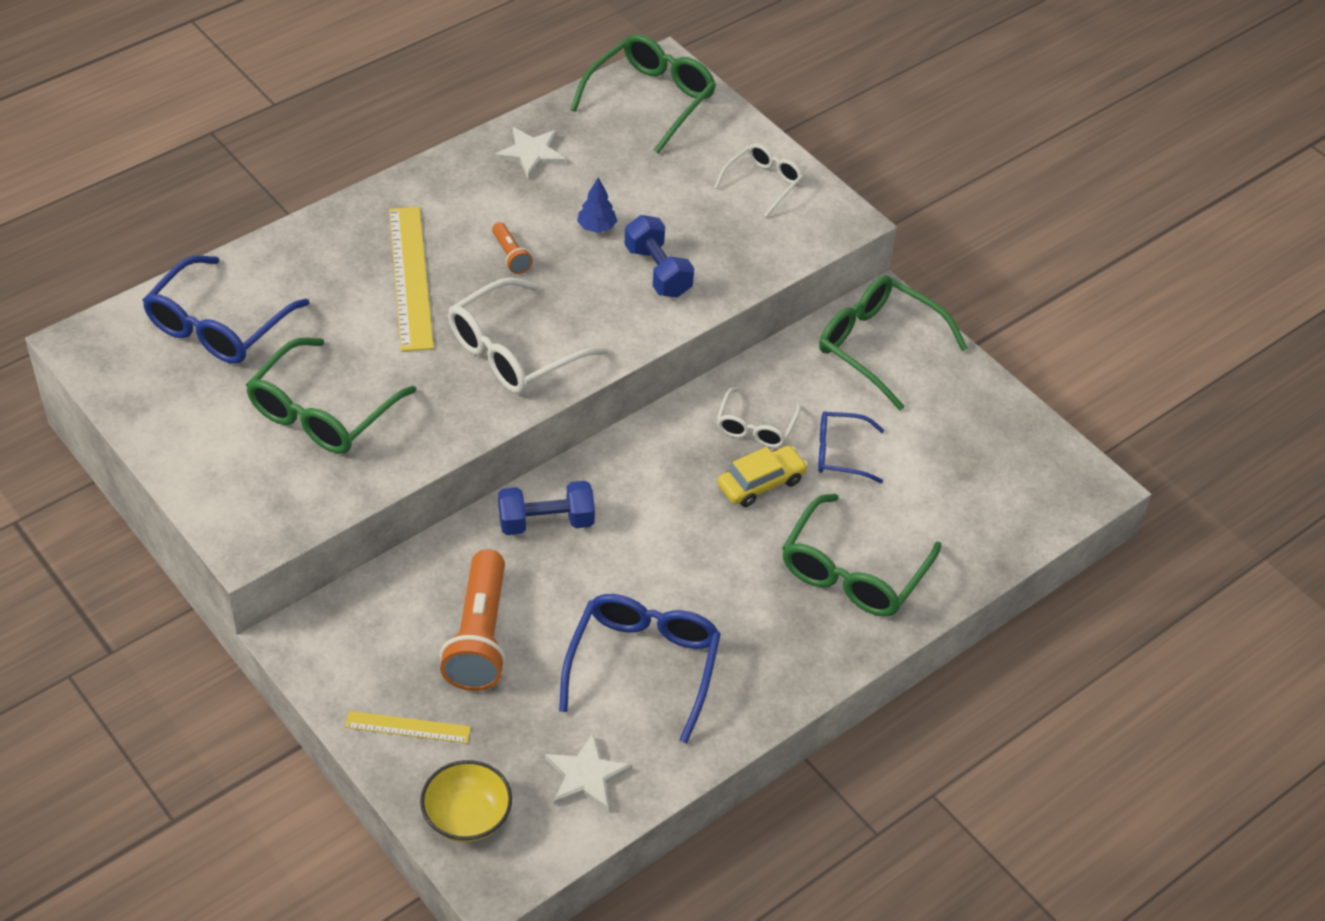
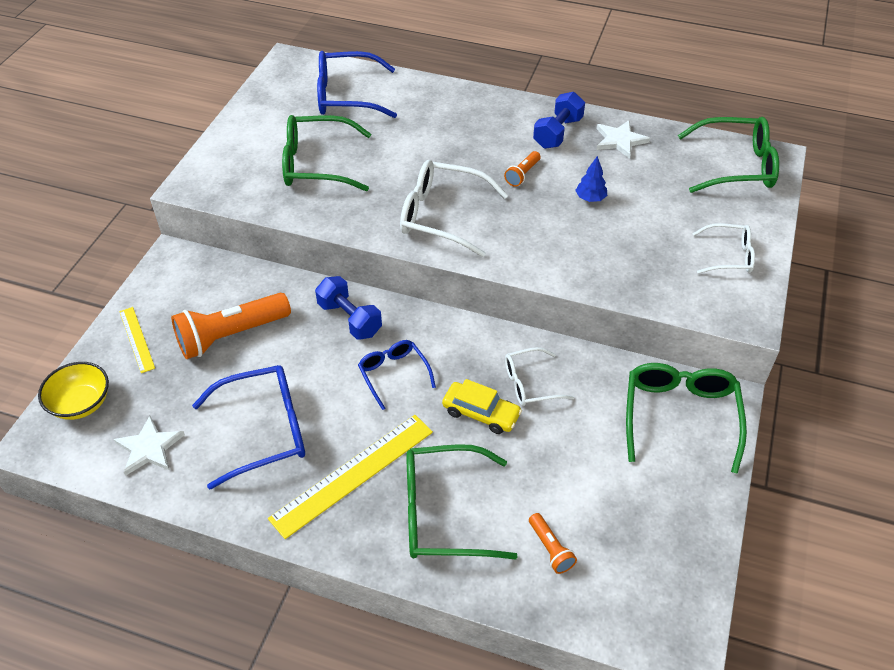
camera: 60 degrees right, 0 degrees up
yellow ruler [389,207,434,351] -> yellow ruler moved to [268,415,433,539]
blue dumbbell [624,215,694,298] -> blue dumbbell moved to [533,92,585,149]
blue glasses [818,412,884,483] -> blue glasses moved to [358,340,436,410]
none -> orange flashlight [529,513,577,574]

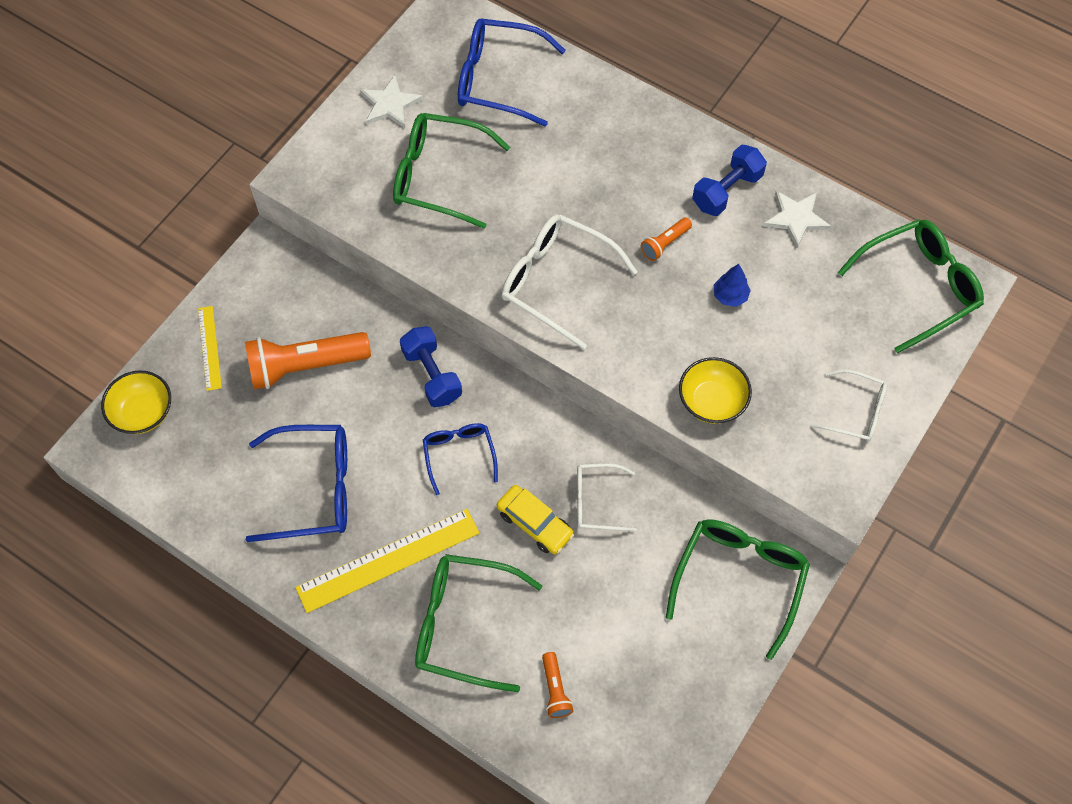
camera: 15 degrees right, 15 degrees up
white star [113,416,185,476] -> white star moved to [360,75,423,128]
green glasses [678,117,779,193] -> green glasses turned 45 degrees counterclockwise [838,219,984,354]
none -> yellow bowl [679,357,752,424]

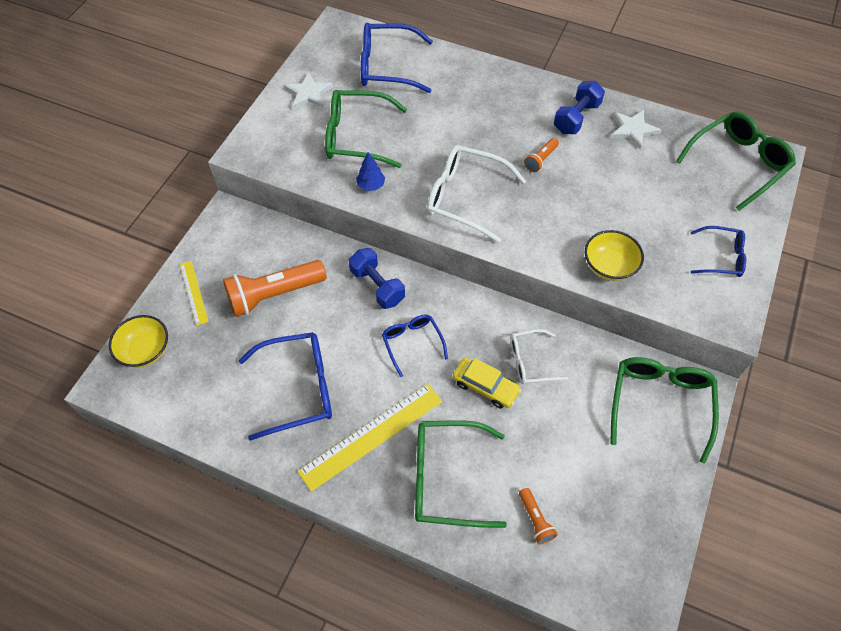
camera: 10 degrees left, 5 degrees down
blue tree [714,264,751,307] -> blue tree moved to [356,152,385,191]
white glasses [810,369,887,442] -> blue glasses [691,226,746,277]

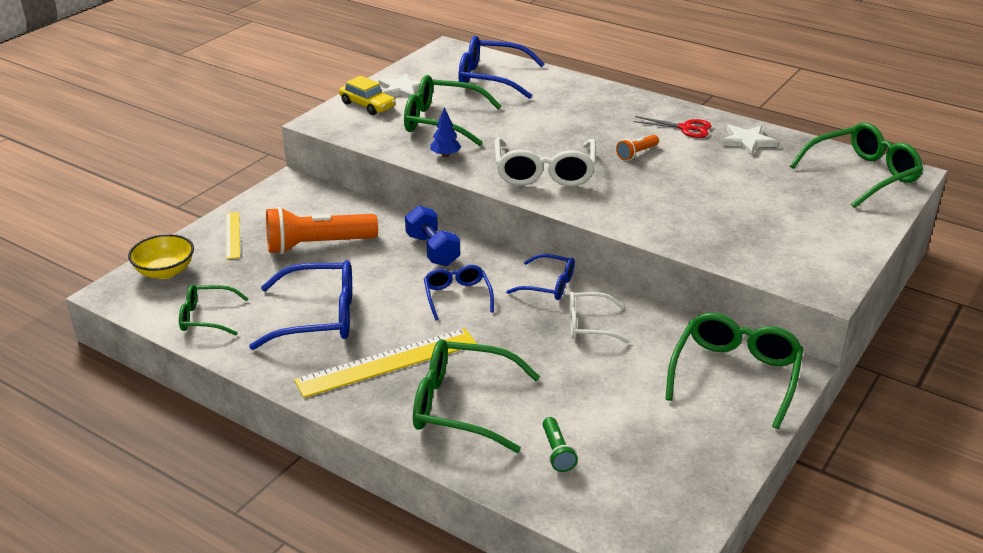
camera: 10 degrees right, 25 degrees down
white glasses [427,145,526,243] -> white glasses turned 120 degrees counterclockwise [495,137,596,186]
yellow car [453,358,521,409] -> yellow car moved to [339,76,396,115]
orange flashlight [519,488,558,544] -> green flashlight [543,417,578,472]
blue dumbbell [554,81,605,134] -> red scissors [633,116,711,138]
yellow bowl [585,230,644,281] -> none
blue glasses [691,226,746,277] -> blue glasses moved to [506,254,575,300]
none -> green glasses [179,284,249,335]

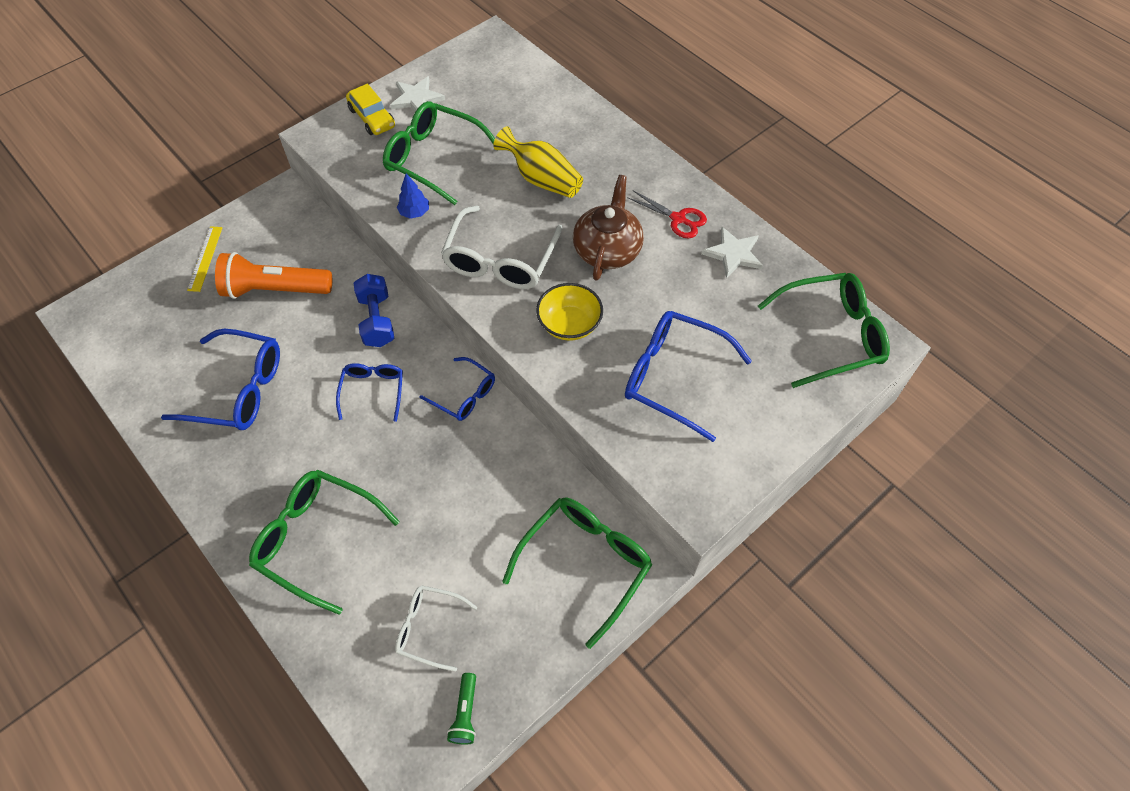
camera: 15 degrees right, 25 degrees up
yellow bowl [128,234,194,279] -> yellow bowl moved to [536,283,603,341]
green glasses [179,284,249,335] -> none
yellow ruler [294,328,477,398] -> none
blue glasses [458,36,545,99] -> blue glasses moved to [625,311,752,442]
green flashlight [543,417,578,472] -> green flashlight moved to [447,673,476,745]
white glasses [569,292,629,343] -> white glasses moved to [395,585,478,672]
orange flashlight [616,135,659,160] -> brown teapot [573,175,644,281]
none -> yellow vase [493,126,583,198]

